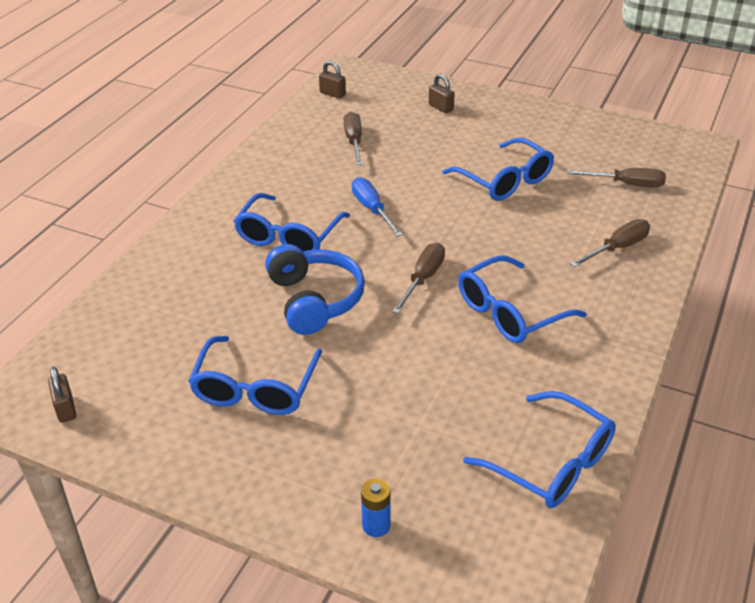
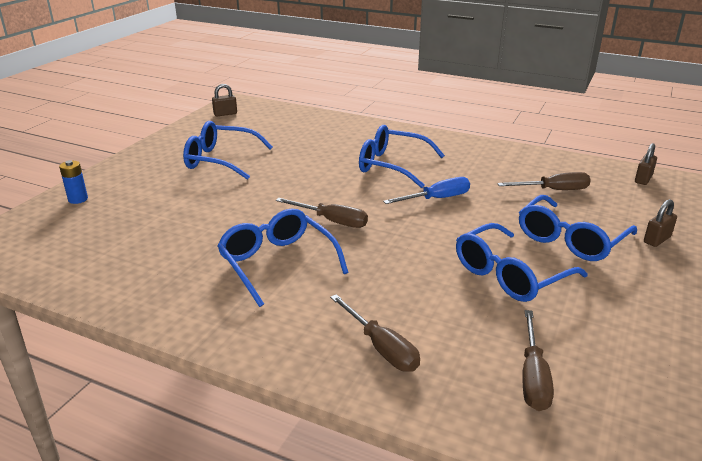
camera: 90 degrees right, 10 degrees down
blue headphones [265,244,365,335] -> none
blue glasses [463,391,616,508] -> blue glasses moved to [519,195,637,261]

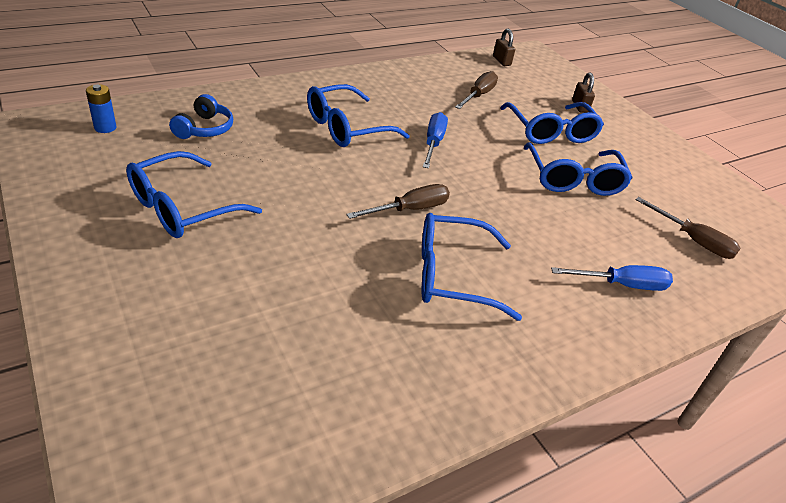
camera: 60 degrees left, 10 degrees up
blue battery [59,160,88,204] -> blue battery moved to [86,84,116,133]
brown padlock [212,84,237,117] -> none
brown screwdriver [330,294,420,372] -> blue screwdriver [551,265,673,291]
none -> blue headphones [169,94,233,139]

